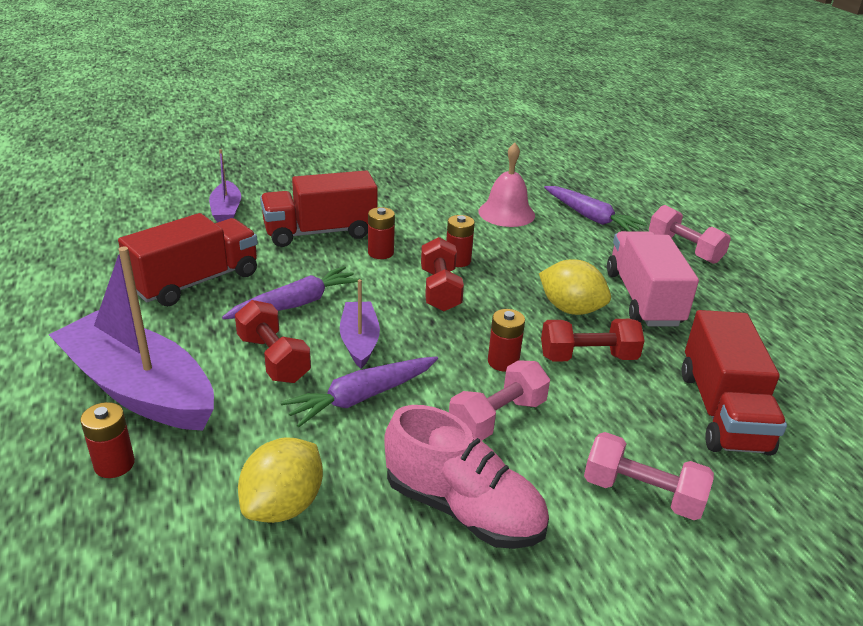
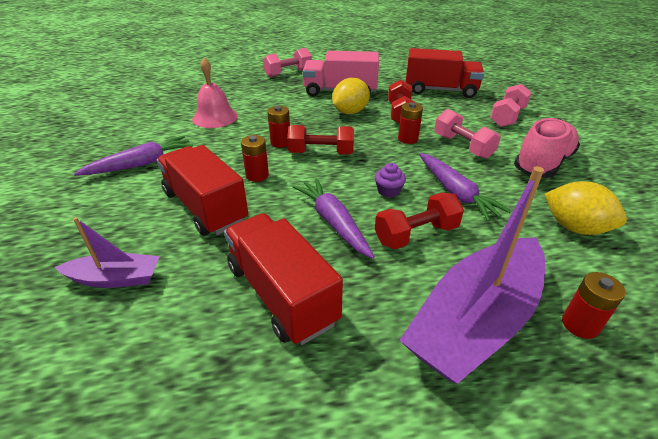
camera: 80 degrees left, 5 degrees up
red truck [260,170,378,247] -> red truck turned 150 degrees clockwise [157,145,248,236]
purple boat [340,279,380,369] -> purple cupcake [375,163,406,198]
purple carrot [544,186,647,231] -> purple carrot moved to [74,136,193,176]

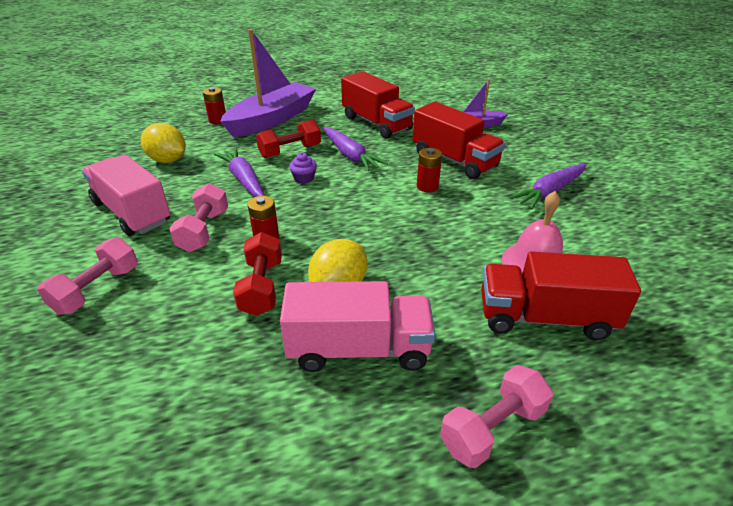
camera: 175 degrees right, 0 degrees up
red battery [267,106,290,148] -> none
red dumbbell [287,125,354,154] -> none
red truck [406,48,484,98] -> red truck moved to [481,252,641,340]
pink dumbbell [434,109,501,159] -> pink dumbbell turned 45 degrees clockwise [169,183,228,252]
pink shoe [514,118,580,178] -> pink truck [82,154,170,236]

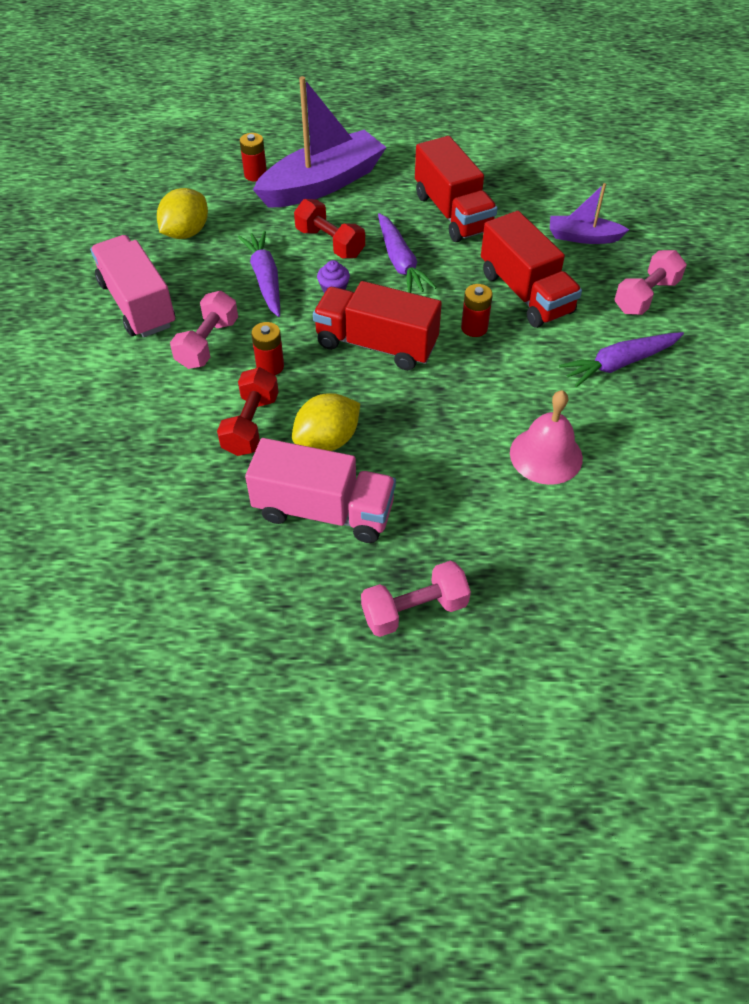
camera: 15 degrees right, 15 degrees up
pink dumbbell [37,237,138,315] -> pink dumbbell moved to [615,250,687,315]
yellow lemon [141,123,186,163] -> yellow lemon turned 75 degrees clockwise [157,188,208,239]
red dumbbell [256,119,321,158] -> red dumbbell turned 60 degrees clockwise [294,199,365,258]
red truck [481,252,641,340] -> red truck moved to [313,281,442,370]

